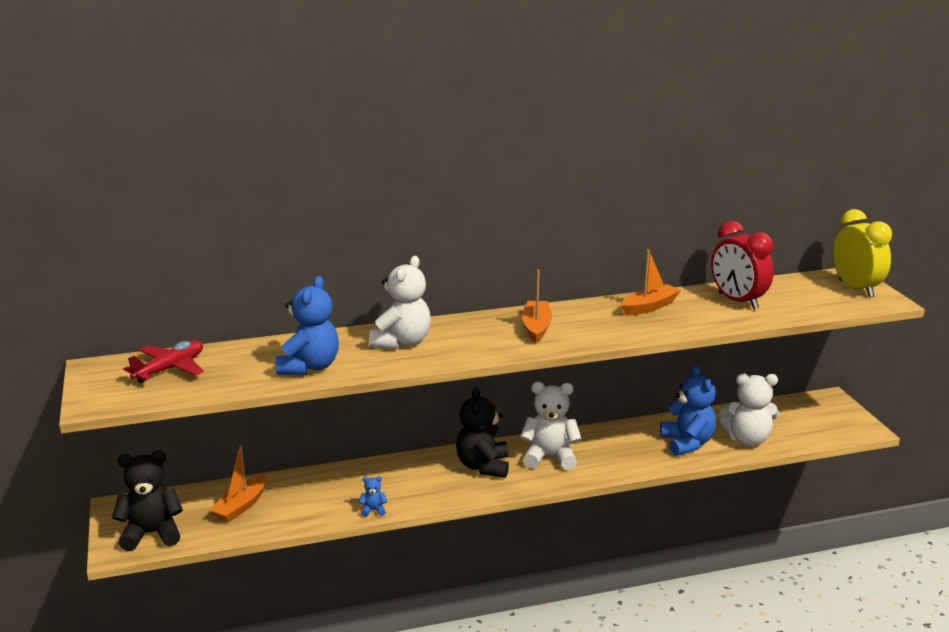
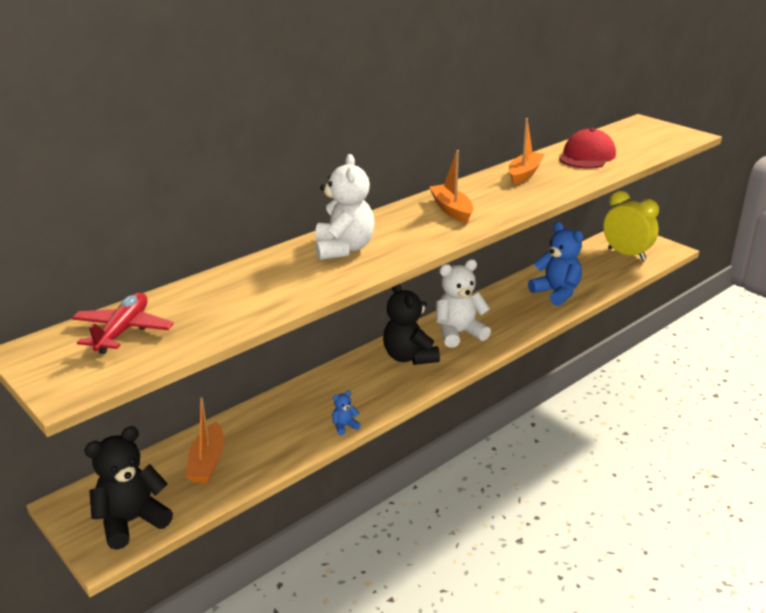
camera: 25 degrees left, 5 degrees up
blue teddy bear [276,276,339,375] -> none
red clock [711,221,774,310] -> red cap [559,128,616,168]
white teddy bear [719,373,779,446] -> none
yellow clock [833,209,892,297] -> yellow clock moved to [603,191,659,261]

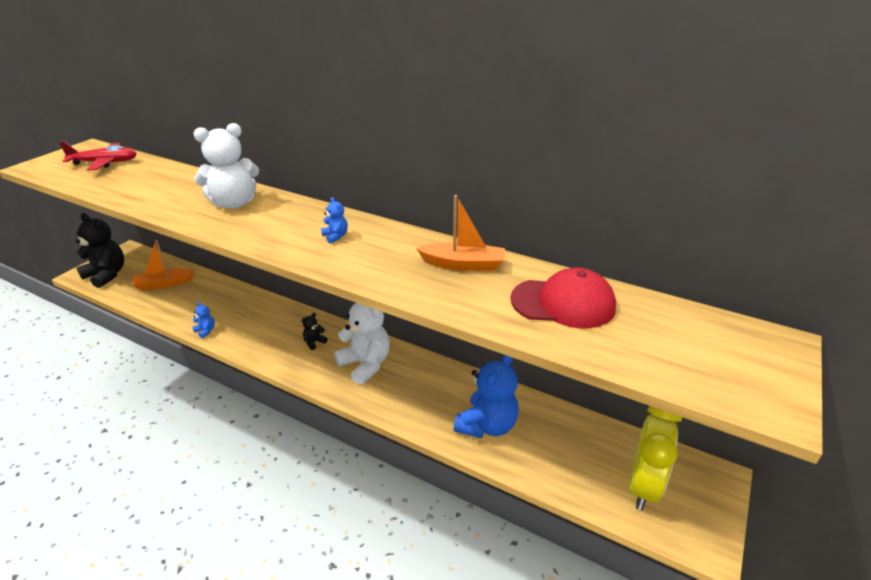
camera: 70 degrees right, 5 degrees up
black teddy bear [383,284,440,365] -> black teddy bear [301,313,328,350], size x0.43
orange boat [429,150,473,223] -> blue teddy bear [321,197,348,243]

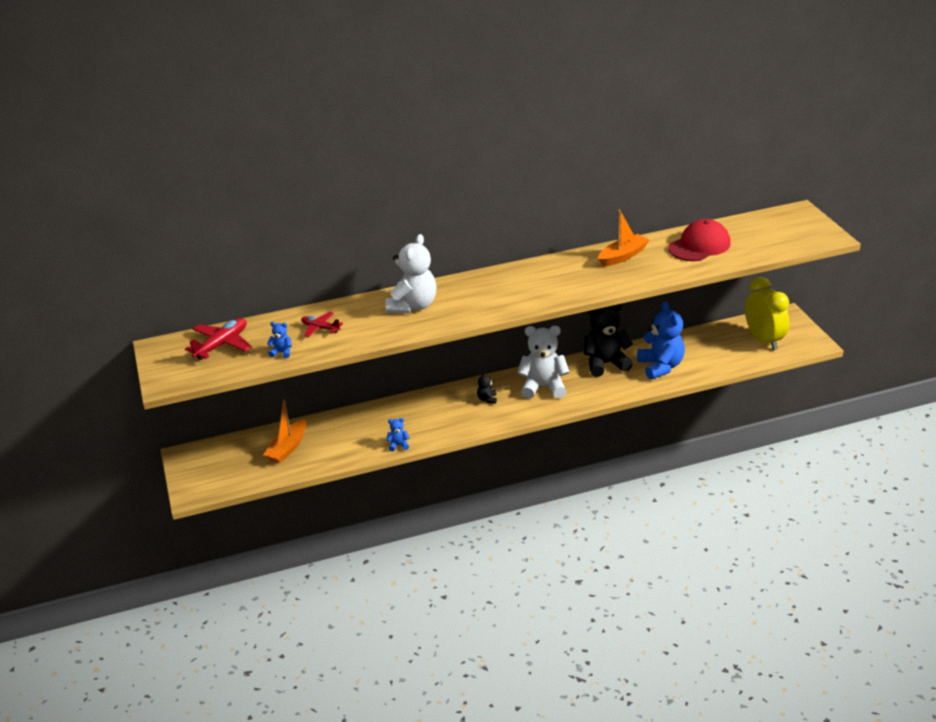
camera: 45 degrees left, 0 degrees up
black teddy bear [76,213,124,288] -> black teddy bear moved to [584,304,633,377]
blue teddy bear [321,197,348,243] -> blue teddy bear moved to [267,322,292,358]
none -> red plane [301,312,343,337]

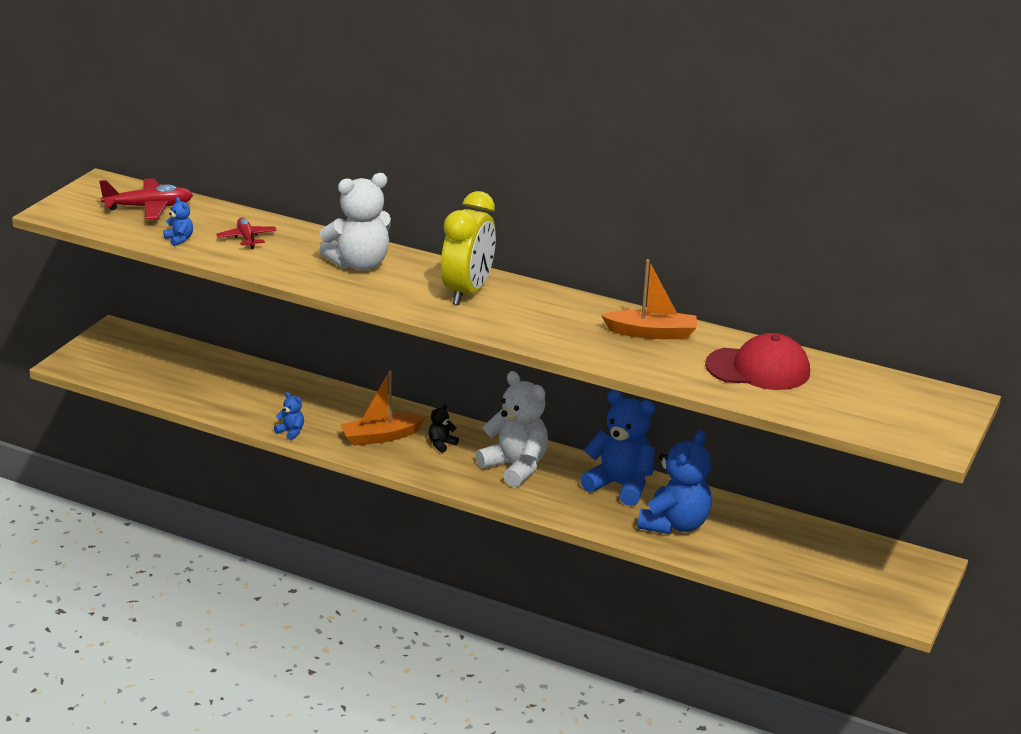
camera: 40 degrees right, 5 degrees down
orange boat [263,400,306,463] -> orange boat moved to [340,371,426,446]
black teddy bear [584,304,633,377] -> blue teddy bear [580,390,655,506]
yellow clock [745,277,789,350] -> yellow clock moved to [441,191,496,305]

